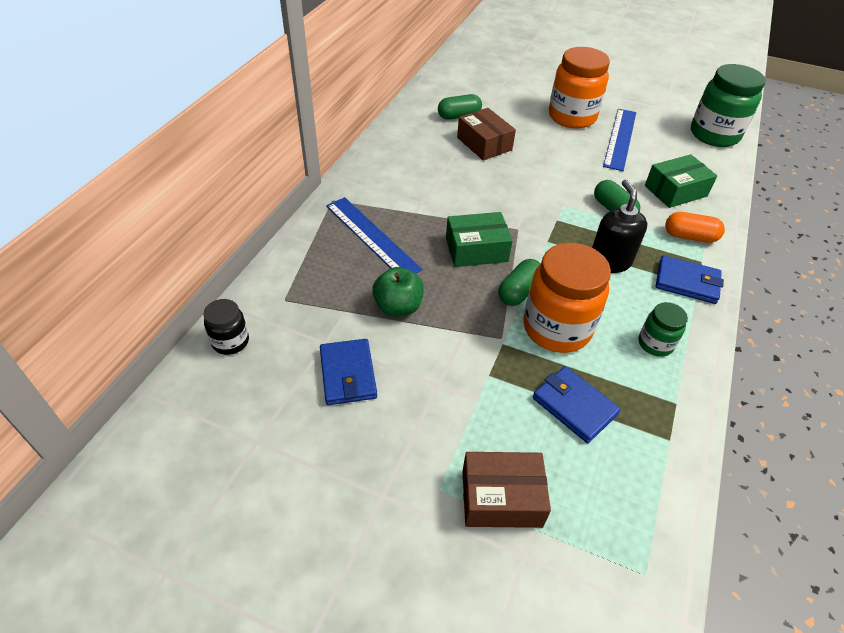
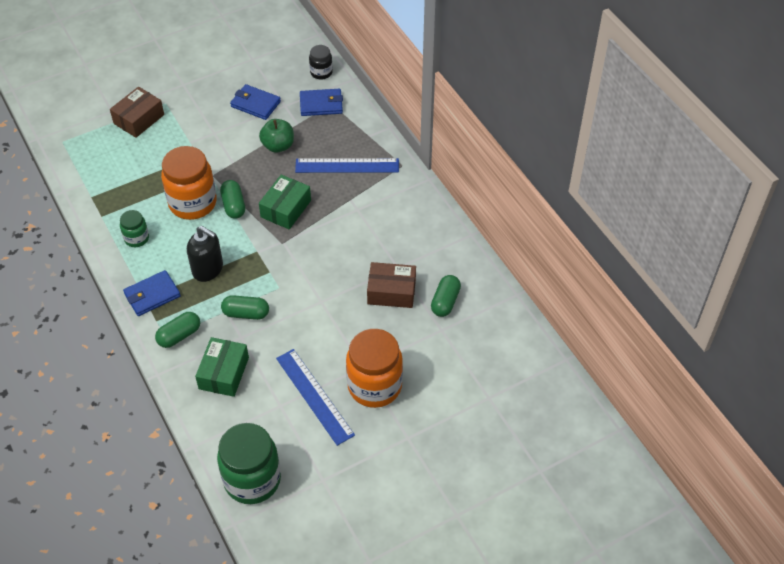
camera: 130 degrees right, 5 degrees up
blue wallet [533,366,621,443] -> blue wallet moved to [300,89,343,116]
orange capsule [665,212,725,243] -> green capsule [155,312,200,348]

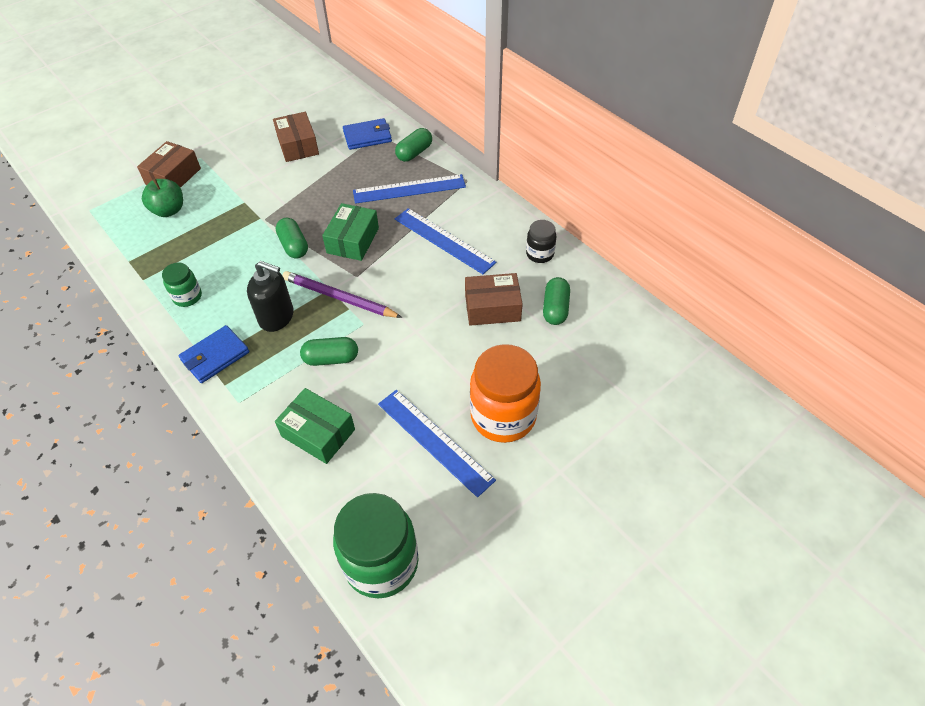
camera: 10 degrees left, 0 degrees up
green capsule [155,312,200,348] -> green capsule moved to [395,128,432,162]
orange jar [161,146,217,220] -> none
green box [195,337,249,397] -> green box turned 60 degrees counterclockwise [275,388,355,464]
blue wallet [230,84,281,120] -> brown box [273,112,319,162]
green apple [259,119,294,153] -> green apple moved to [142,179,183,217]
black jar [309,45,333,80] -> black jar moved to [526,220,556,263]
none -> purple pencil [282,271,402,318]
none -> blue ruler [395,208,496,274]

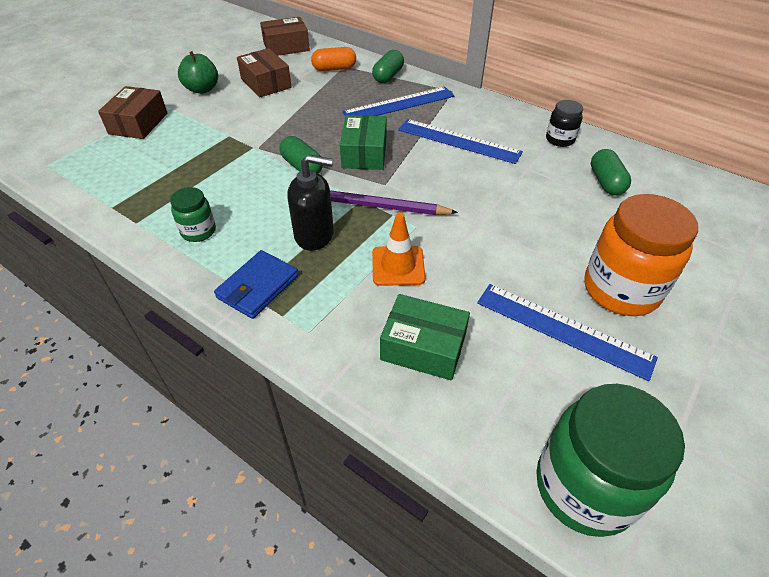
camera: 15 degrees left, 5 degrees down
green apple [142,179,183,217] -> green apple moved to [178,51,218,94]
green capsule [300,337,358,366] -> orange traffic cone [372,212,426,286]
blue wallet [343,118,392,150] -> orange capsule [311,47,356,71]
brown box [465,273,523,326] -> brown box moved to [260,17,310,56]

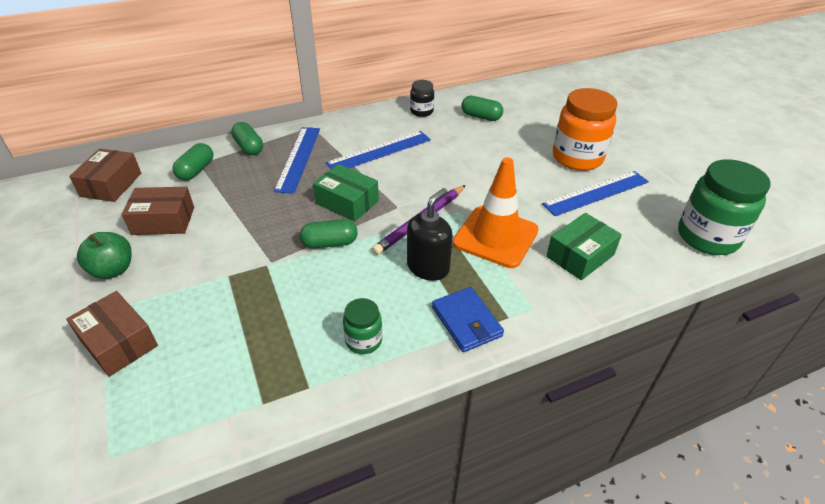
camera: 60 degrees left, 5 degrees down
orange capsule [311,47,356,71] -> green capsule [172,143,213,181]
orange traffic cone [372,212,426,286] -> orange traffic cone [453,157,539,268], size x1.64

